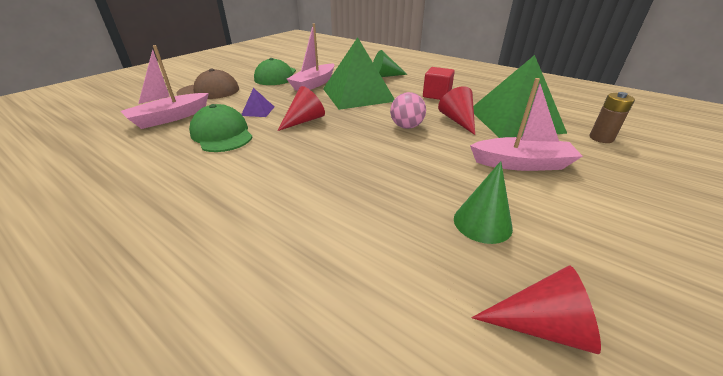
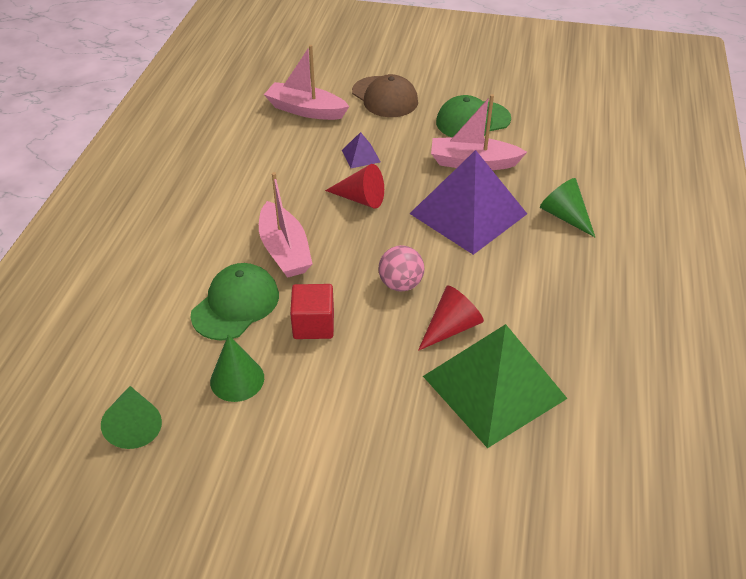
camera: 65 degrees right, 10 degrees up
green cap [189,104,253,152] -> green cap moved to [190,263,279,341]
green pyramid [323,37,394,110] -> purple pyramid [409,150,527,255]
red cube [423,67,455,100] -> red cube moved to [290,284,334,339]
pink boat [470,78,583,171] -> pink boat moved to [259,172,312,278]
red cone [471,265,601,354] -> green cone [101,386,162,449]
brown battery [590,92,635,143] -> none

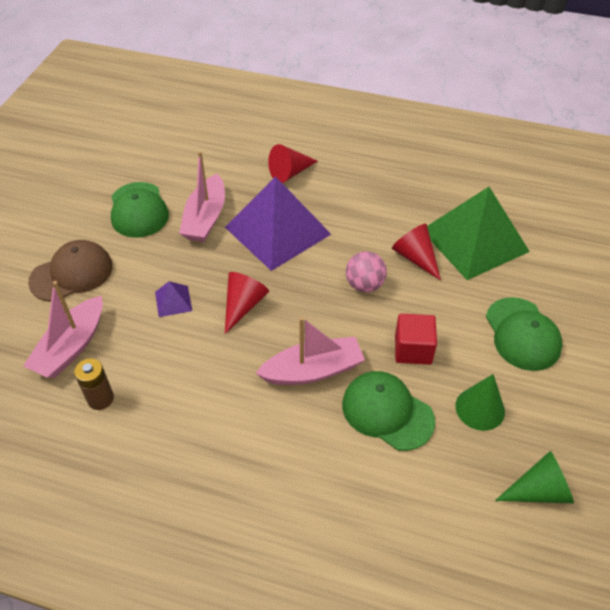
camera: 85 degrees left, 5 degrees up
green cone [540,178,595,237] -> red cone [268,144,317,183]
none -> brown battery [74,358,114,410]
none -> green cap [486,297,563,371]

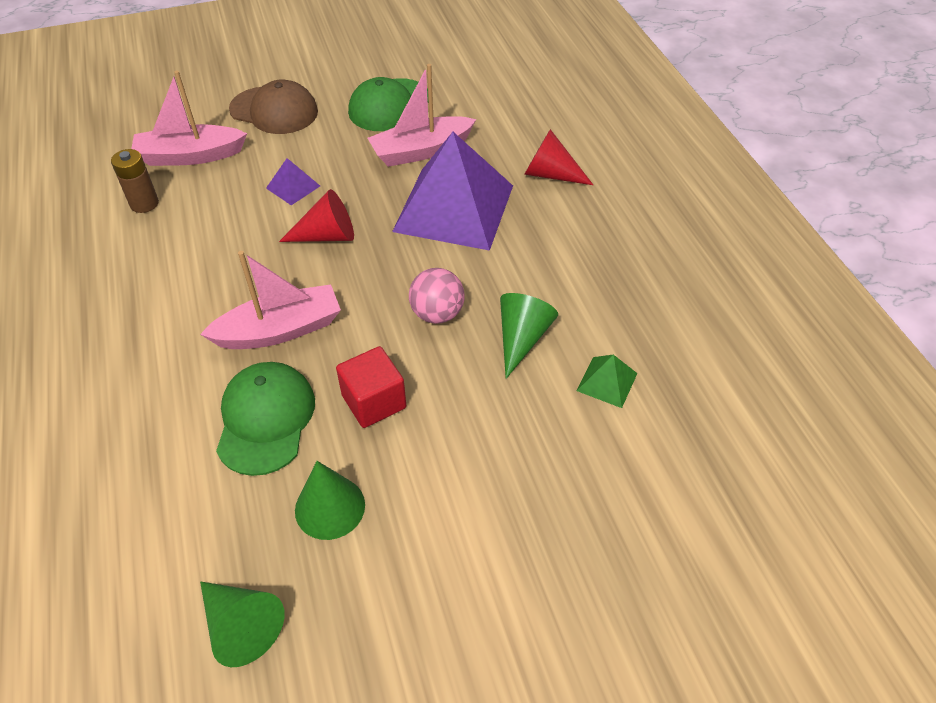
camera: 55 degrees right, 0 degrees up
pink boat [256,317,365,385] -> pink boat turned 60 degrees counterclockwise [200,251,341,349]
red cone [392,224,441,281] -> green cone [500,293,558,379]
green pyramid [427,187,530,280] -> green pyramid [577,354,637,408], size x0.40
green cap [486,297,563,371] -> none

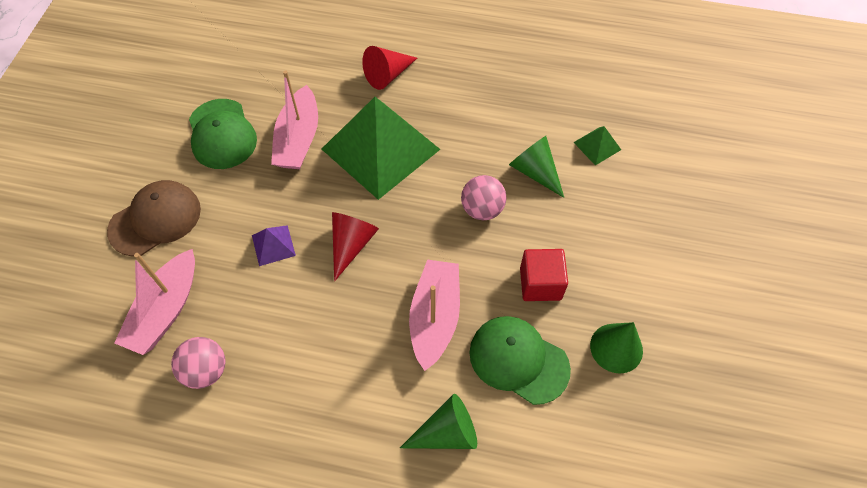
camera: 60 degrees left, 10 degrees up
brown battery [111,149,159,213] -> pink ball [171,337,226,389]
green cone [200,581,285,667] -> green cone moved to [400,394,477,449]
purple pyramid [392,132,513,251] -> green pyramid [322,97,440,200]

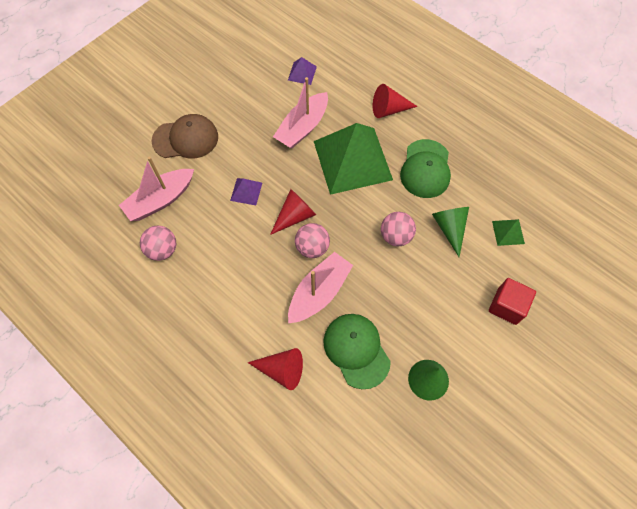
camera: 30 degrees right, 5 degrees up
green cap [189,99,257,169] -> green cap moved to [400,139,451,198]
green cone [400,394,477,449] -> red cone [247,348,303,390]
red cube [520,249,568,301] -> red cube moved to [489,278,536,325]
none -> purple pyramid [288,57,317,85]
none -> pink ball [295,223,330,258]

